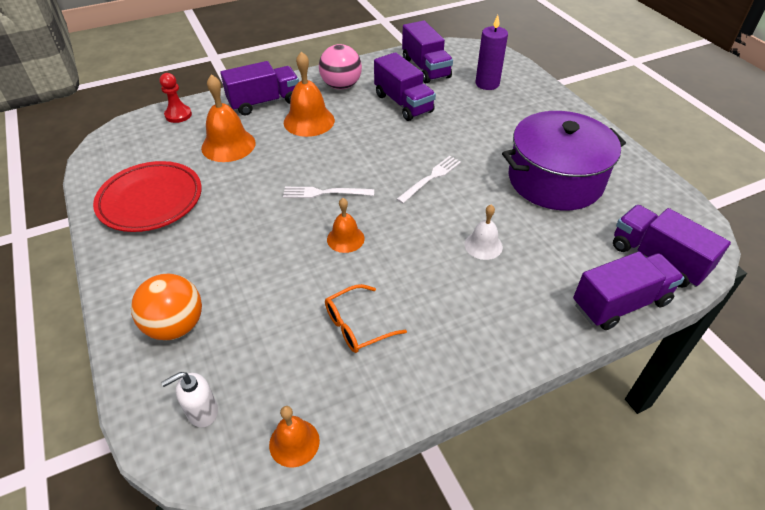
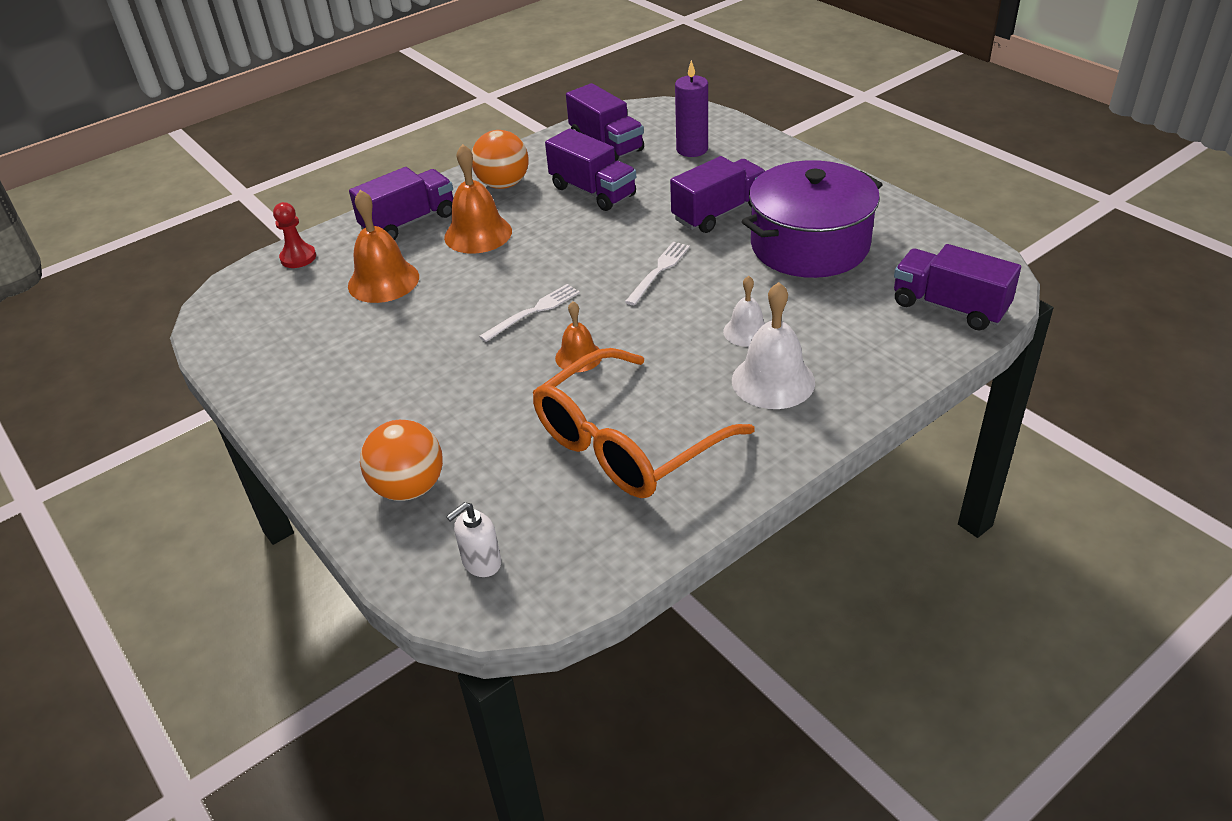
camera: 10 degrees left, 5 degrees down
red plate [93,161,202,232] -> none
orange bell [269,406,320,468] -> none
white fork [283,187,374,198] -> white fork turned 150 degrees clockwise [479,284,580,342]
pink ball [319,44,362,89] -> orange ball [472,130,529,189]
orange glasses [325,284,407,353] -> orange glasses [533,348,755,498], size x2.11
purple truck [573,252,684,330] -> purple truck moved to [670,156,765,233]
none -> white bell [732,282,815,409]

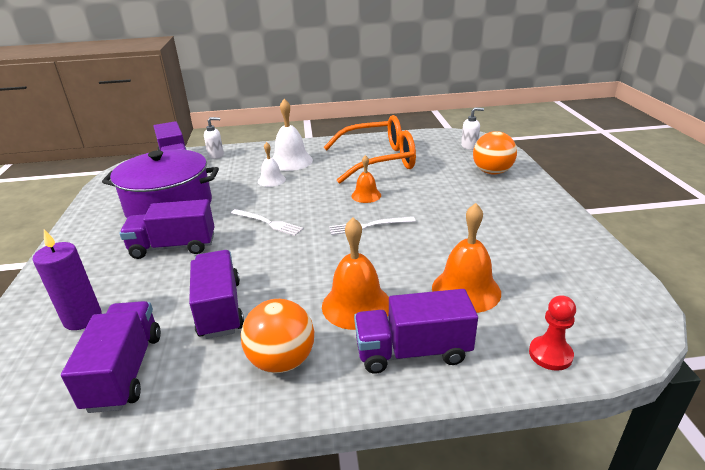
camera: 150 degrees left, 10 degrees down
white fork [625,242,690,305] -> white fork turned 120 degrees counterclockwise [231,209,304,236]
none -> white soap dispenser [204,117,224,159]

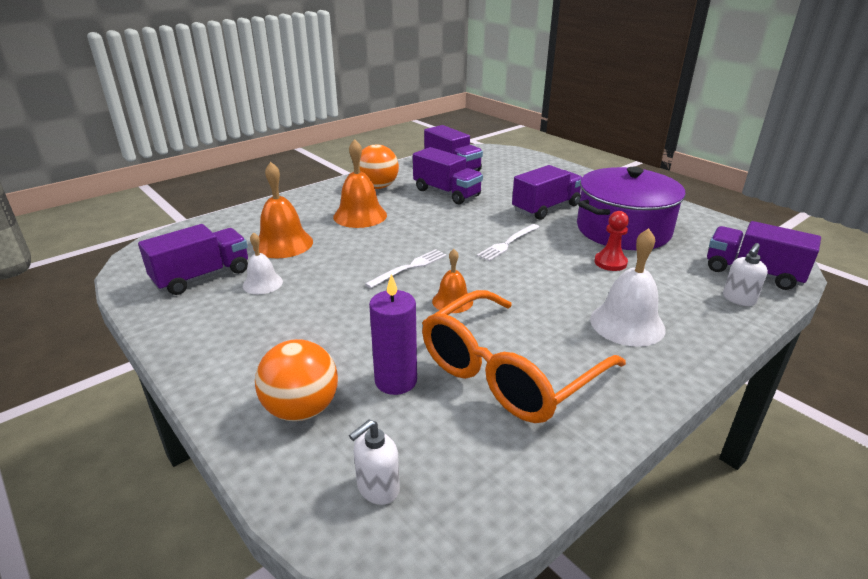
camera: 145 degrees right, 0 degrees up
purple candle [33,230,102,330] -> purple candle moved to [369,274,417,395]
white fork [231,209,304,236] -> white fork turned 45 degrees counterclockwise [477,224,539,261]
white bell [258,142,286,187] -> white bell moved to [243,232,283,294]
purple truck [354,289,478,374] -> purple truck moved to [138,224,248,295]
red pawn [529,295,576,371] -> red pawn moved to [594,211,629,271]

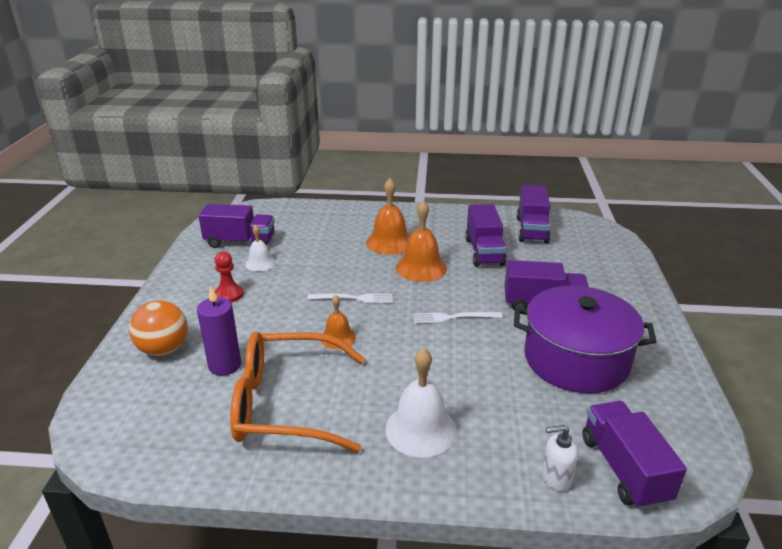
camera: 45 degrees right, 0 degrees up
orange bell [253,162,313,258] -> orange bell moved to [396,200,447,282]
white soap dispenser [349,420,400,505] -> none
orange ball [360,144,399,189] -> none
red pawn [594,211,629,271] -> red pawn moved to [215,251,243,303]

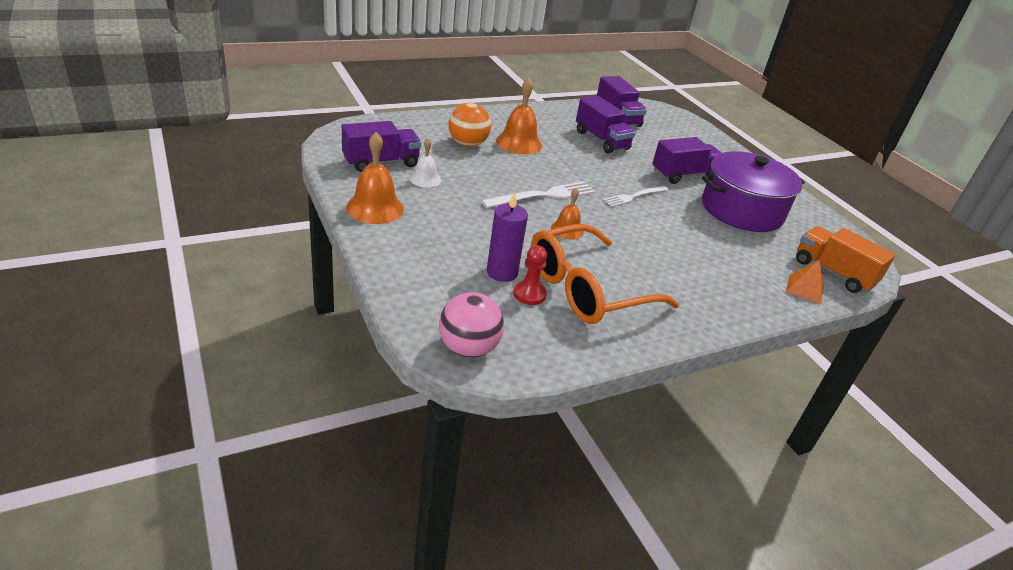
camera: 35 degrees left, 5 degrees up
orange ball [129,300,188,356] -> orange ball moved to [448,103,491,147]
red pawn [215,251,243,303] -> red pawn moved to [513,245,547,305]
white fork [307,293,393,303] -> white fork [482,181,596,208], size x1.52
white bell [385,348,457,457] -> none
orange bell [396,200,447,282] -> orange bell moved to [346,132,404,224]
white soap dispenser [542,425,578,491] -> orange pyramid [786,260,824,304]
purple truck [582,401,687,510] -> orange truck [796,226,896,293]
none -> pink ball [439,292,504,358]

